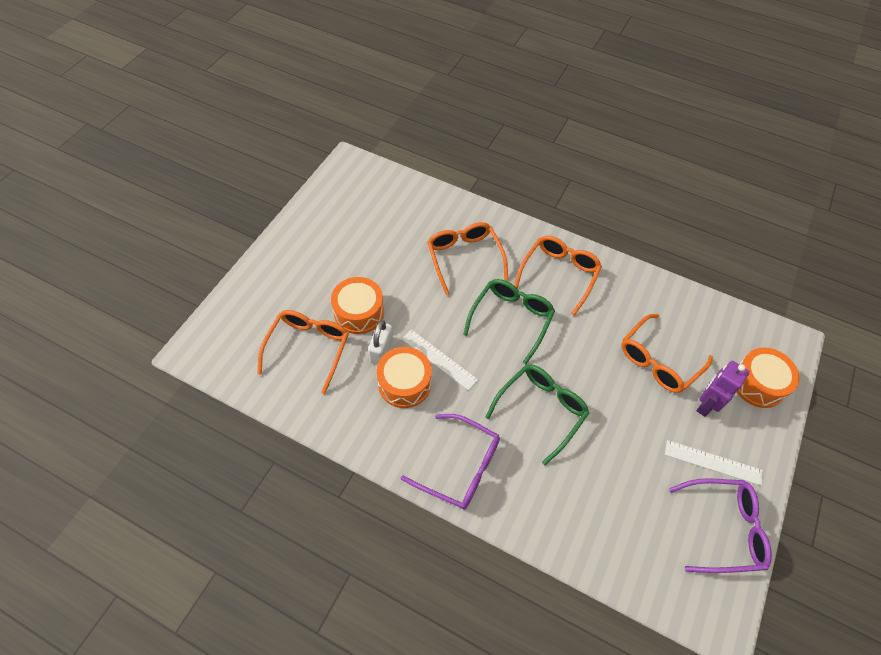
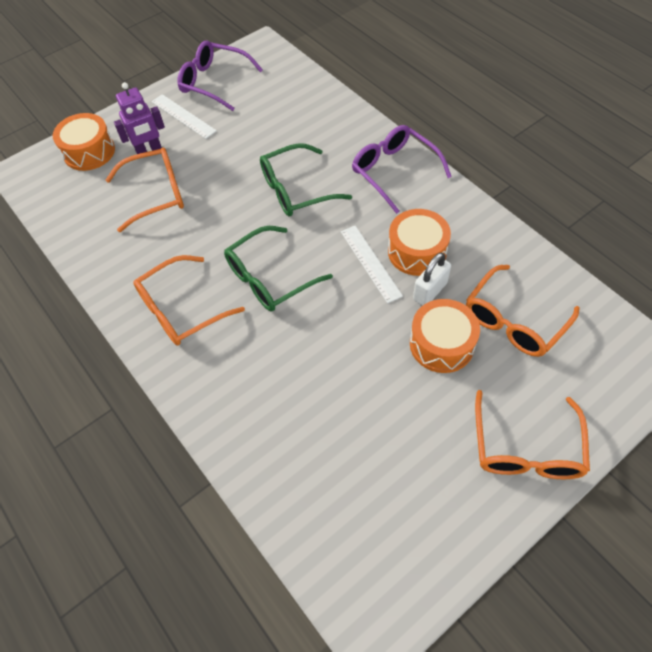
camera: 150 degrees left, 0 degrees up
orange glasses [427,222,508,295] -> orange glasses moved to [475,390,590,479]

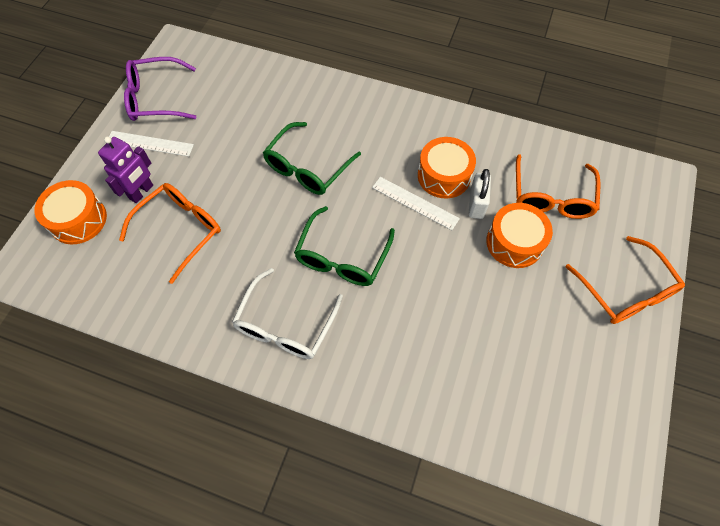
camera: 35 degrees left, 5 degrees up
orange glasses [133,255,245,346] -> white glasses [232,268,343,359]
purple glasses [352,125,452,214] -> none

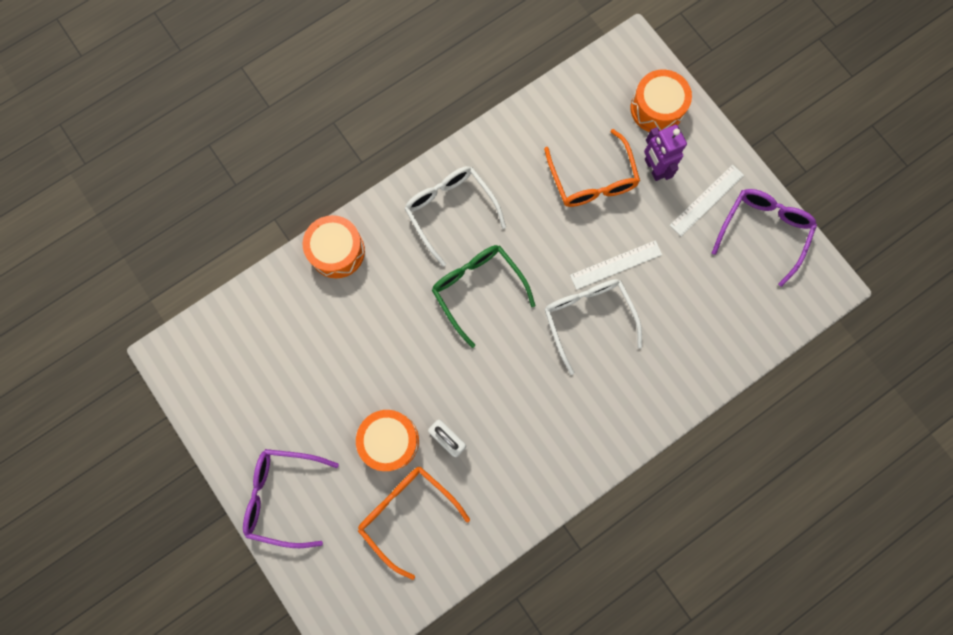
camera: 125 degrees right, 15 degrees up
green glasses [263,122,361,195] -> white glasses [544,279,642,375]
white ruler [372,177,460,230] -> white ruler moved to [570,240,662,290]
orange drum [418,137,476,199] -> orange drum moved to [303,215,365,278]
orange glasses [565,236,685,324] -> purple glasses [243,449,339,548]

